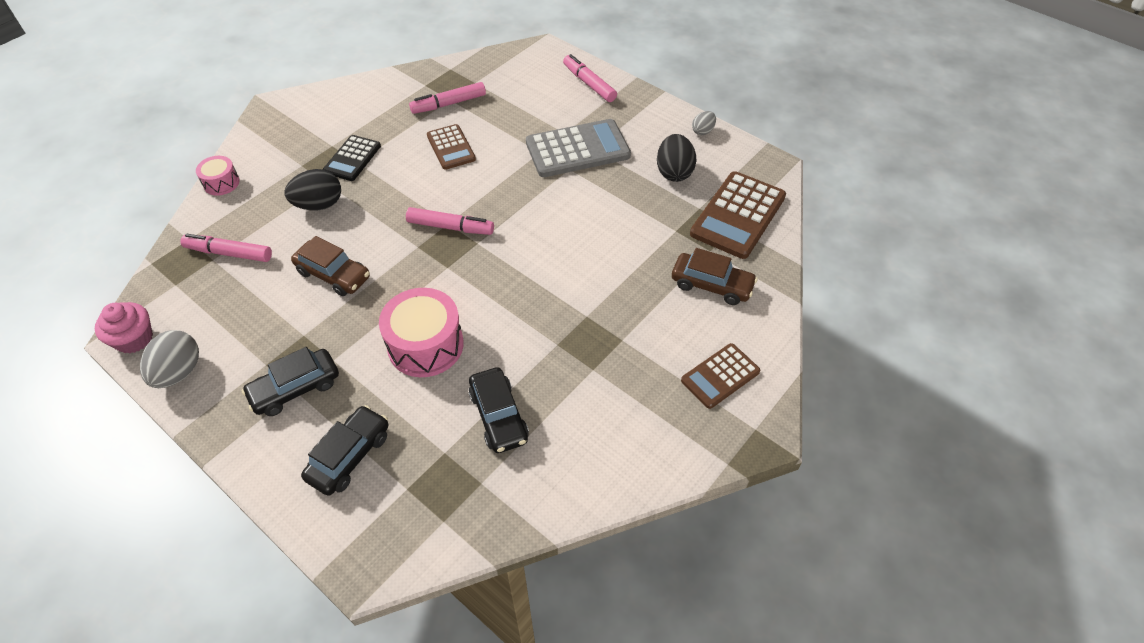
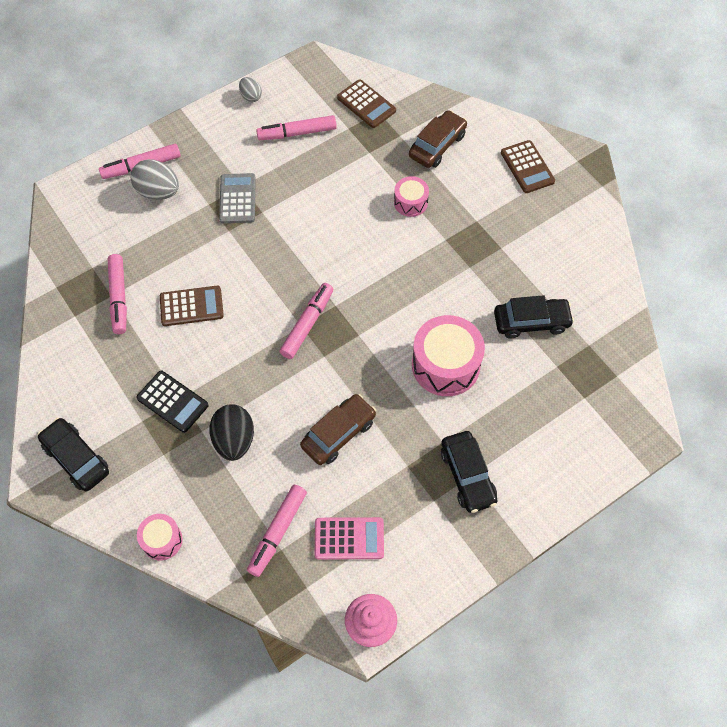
camera: 75 degrees left, 10 degrees up
grey egg [140,330,199,388] -> grey egg moved to [130,159,179,200]
black car [301,405,388,496] -> black car moved to [38,418,109,492]
grey calculator [526,119,631,177] -> grey calculator [219,173,256,223], size x0.60
black egg [657,134,697,182] -> pink marker [256,115,337,140]
brown calculator [690,171,786,259] -> brown calculator [337,79,396,128], size x0.60
none -> pink calculator [314,517,384,559]
none -> pink drum [394,176,429,217]

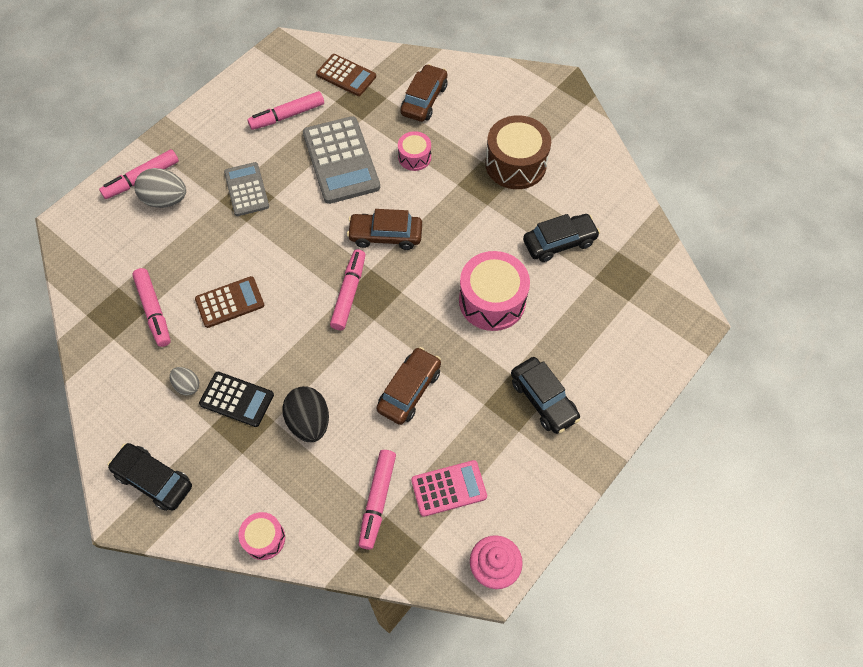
camera: 15 degrees left, 0 degrees up
grey egg [239,77,262,102] -> grey egg moved to [170,367,199,396]
brown calculator [501,140,555,193] -> none
none -> grey calculator [303,116,380,204]
none -> brown car [347,209,422,250]
none -> brown drum [485,115,551,189]

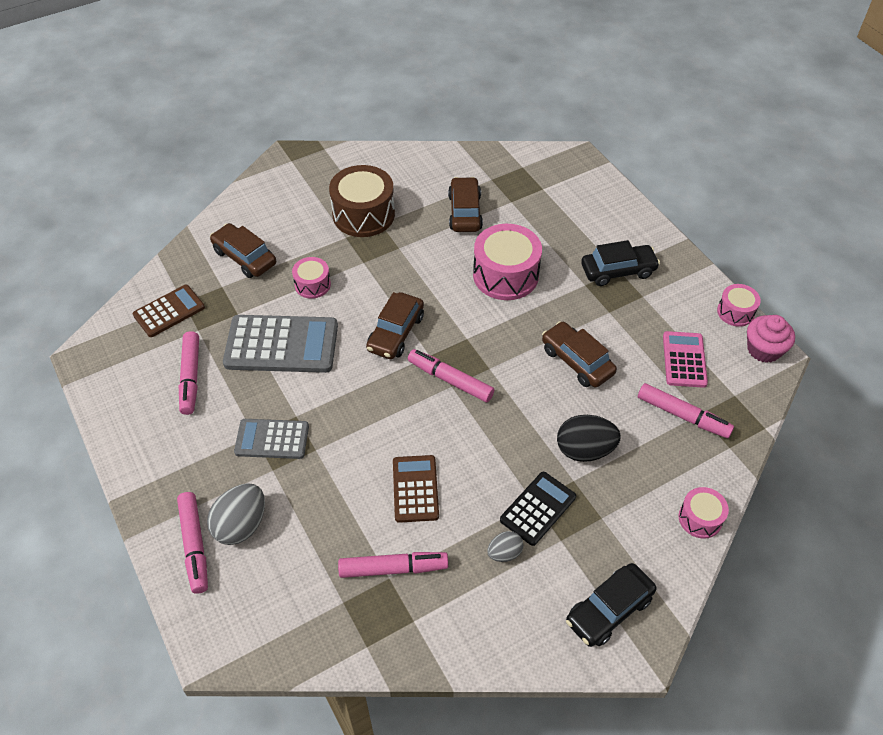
camera: 70 degrees left, 10 degrees down
black car [523,214,600,262] -> brown car [448,177,483,232]
none -> pink drum [717,284,761,327]

